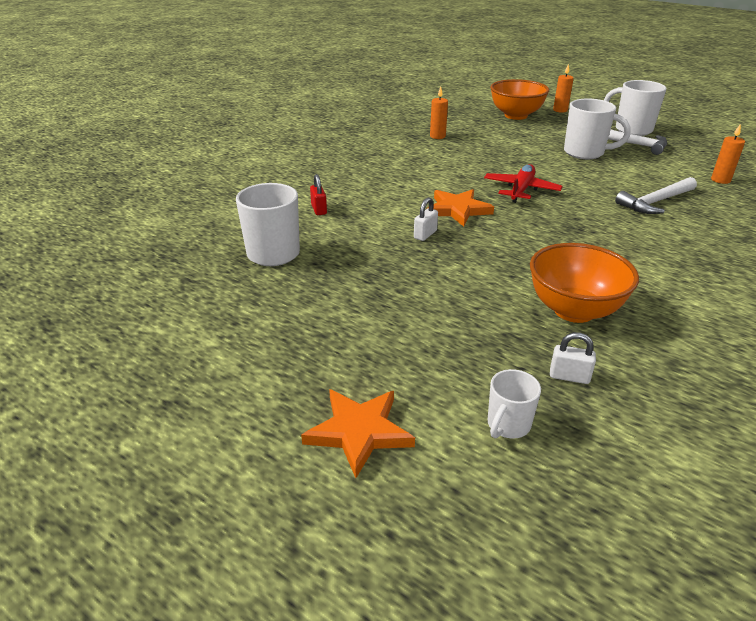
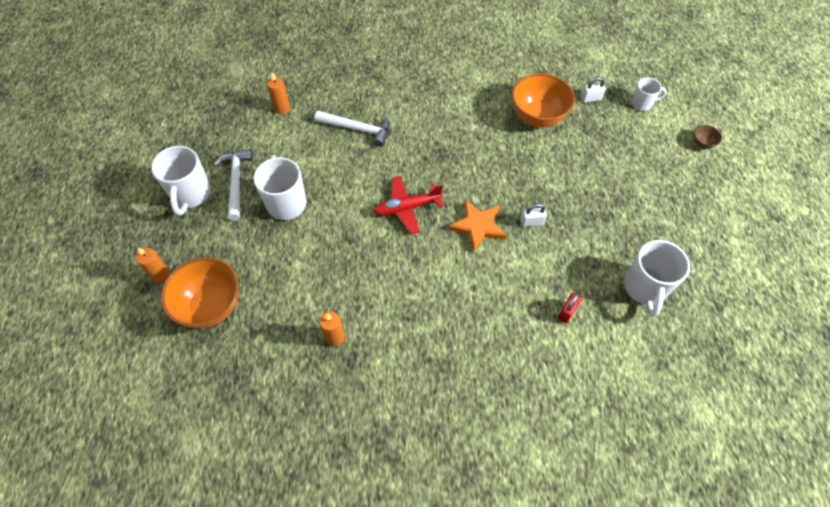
camera: 130 degrees left, 25 degrees up
orange star [301,389,415,478] -> brown bowl [693,125,722,149]
white padlock [550,332,596,384] -> white padlock turned 75 degrees counterclockwise [581,77,606,103]

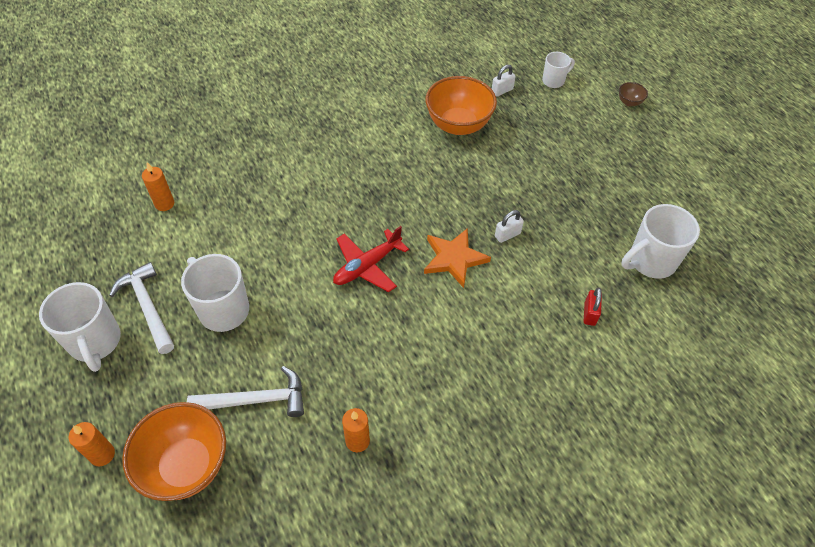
camera: 25 degrees left, 5 degrees down
white hammer [315,111,390,147] -> white hammer moved to [187,366,304,417]
white mug [624,240,690,317] -> white mug turned 75 degrees clockwise [621,204,700,279]

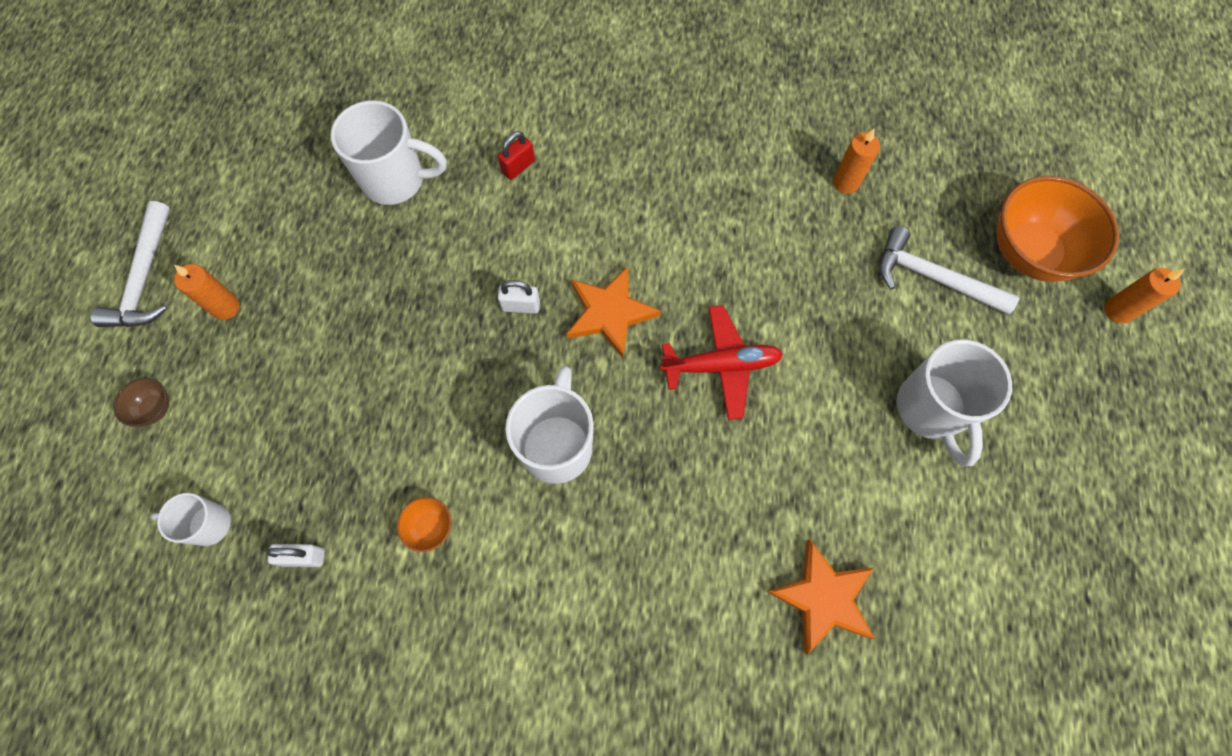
camera: 145 degrees left, 15 degrees up
white mug [39,282,121,372] -> white mug moved to [505,366,594,484]
white hammer [109,262,174,354] -> white hammer moved to [91,201,170,327]
orange candle [142,162,174,211] -> orange candle moved to [174,264,240,320]
orange bowl [425,76,497,135] -> orange bowl [397,497,452,552], size x0.43
none -> orange star [766,539,875,654]

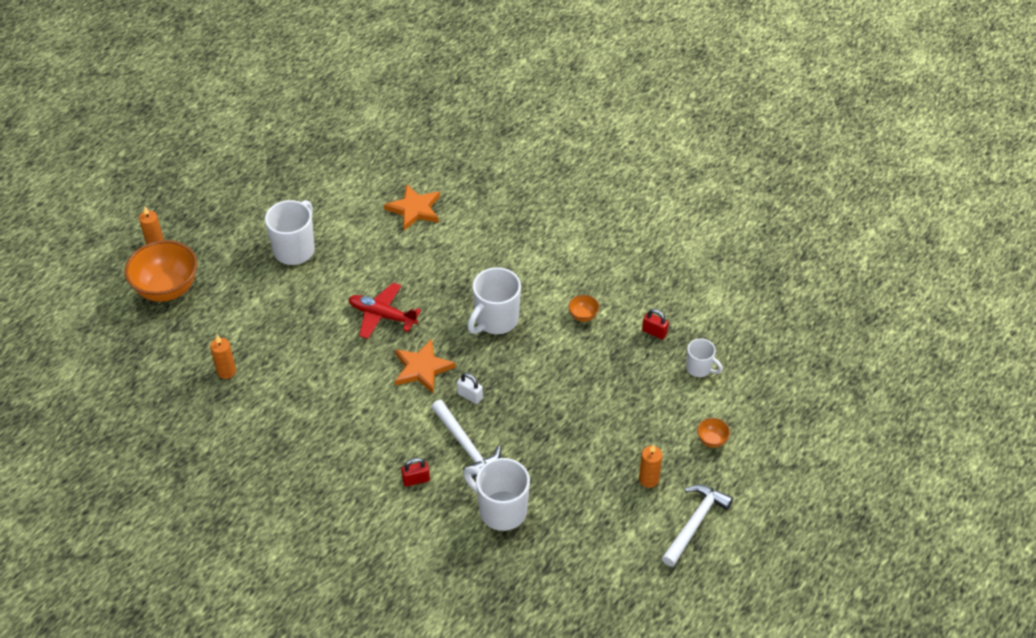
camera: 150 degrees left, 20 degrees down
brown bowl [114,378,169,427] -> orange bowl [697,418,730,448]
white padlock [266,544,325,567] -> red padlock [642,309,669,339]
white hammer [879,227,1019,315] -> white hammer moved to [431,400,501,479]

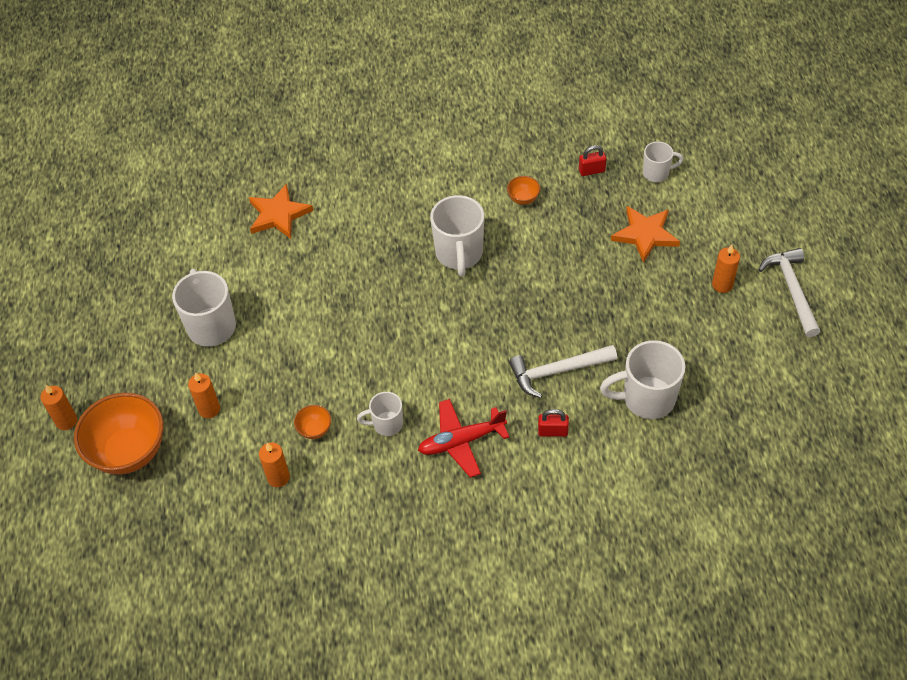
camera: 40 degrees left, 5 degrees up
red plane [349,283,421,339] -> red plane moved to [418,399,509,478]
orange star [395,339,456,393] -> orange star moved to [611,206,680,263]
red padlock [401,458,430,486] -> red padlock turned 60 degrees clockwise [538,409,569,437]
white hammer [431,400,501,479] -> white hammer turned 150 degrees clockwise [509,345,617,398]
white padlock [457,373,483,404] -> none
orange bowl [697,418,730,448] -> orange bowl moved to [294,405,331,439]
none -> orange candle [188,372,220,418]
none -> white mug [357,392,403,436]

